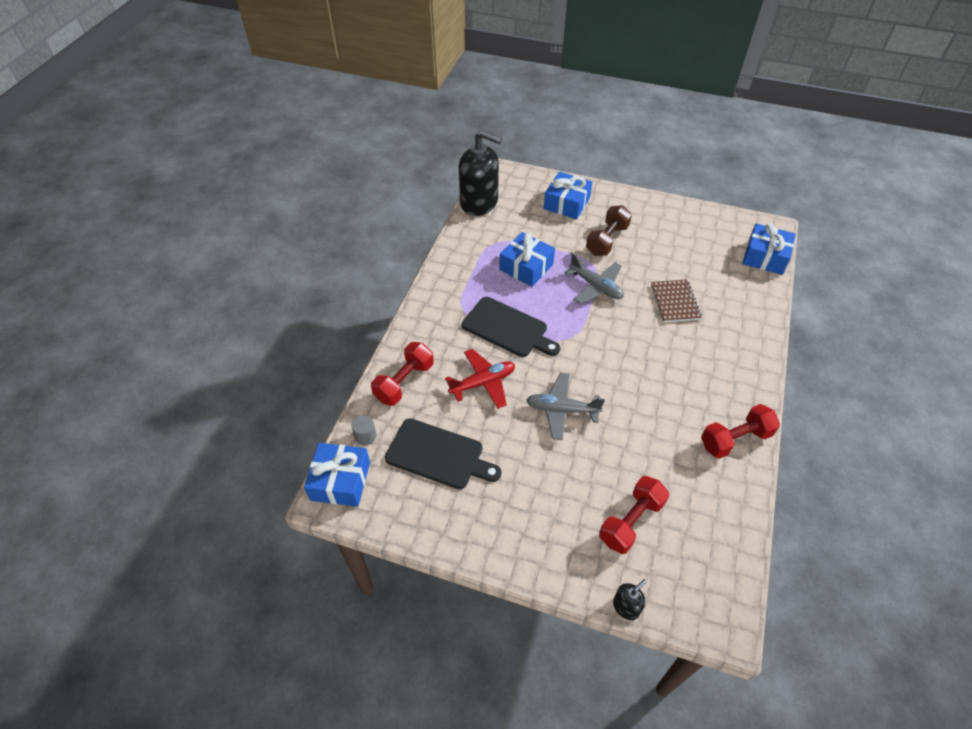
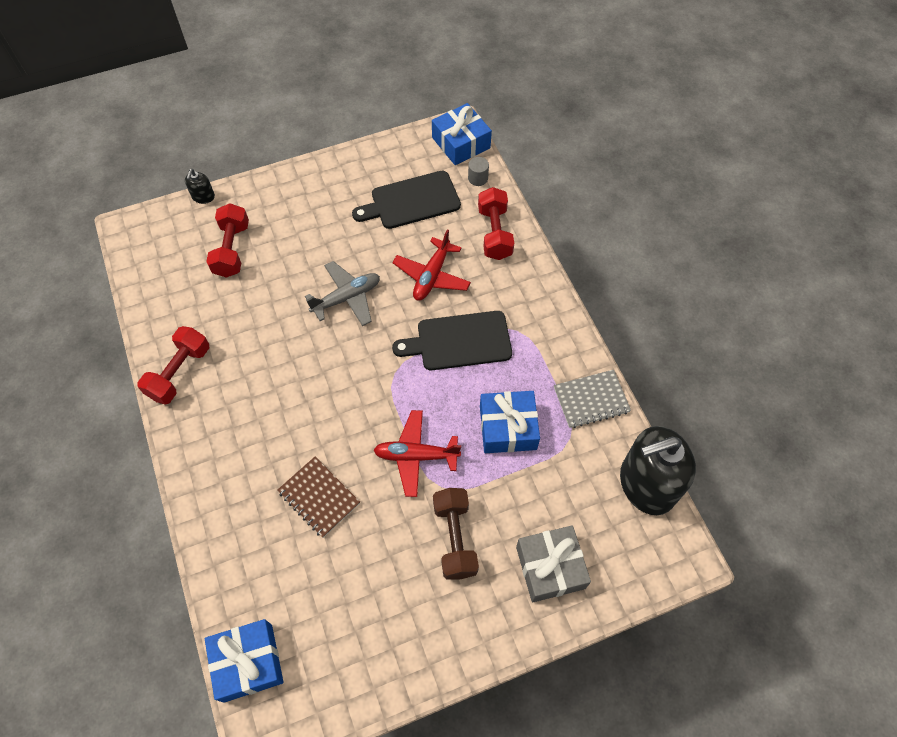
camera: 140 degrees right, 10 degrees up
blue gift [544,172,592,219] -> grey gift [516,525,591,602]
grey plane [564,253,624,304] -> red plane [373,410,461,497]
none -> grey notebook [554,370,631,428]

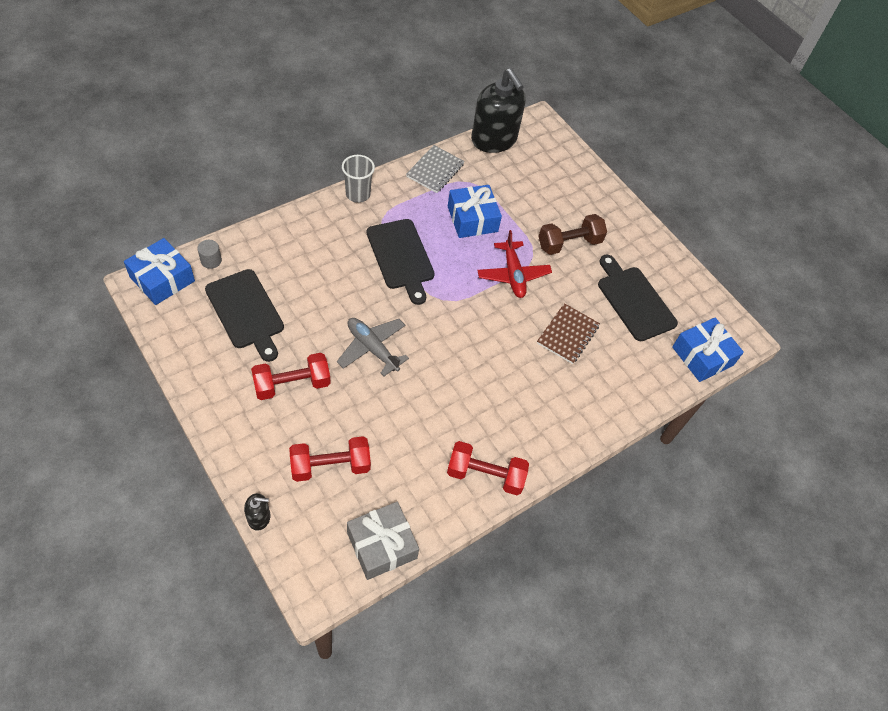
camera: 110 degrees left, 5 degrees down
red plane [392,229,471,301] -> none
red dumbbell [478,187,514,260] -> red dumbbell moved to [251,353,331,400]
grey gift [516,525,591,602] -> grey gift moved to [347,502,419,580]
grey notebook [554,370,631,428] -> grey notebook turned 60 degrees clockwise [406,145,465,193]
none -> grey cup [342,155,375,203]
none -> black cutting board [598,255,678,341]

